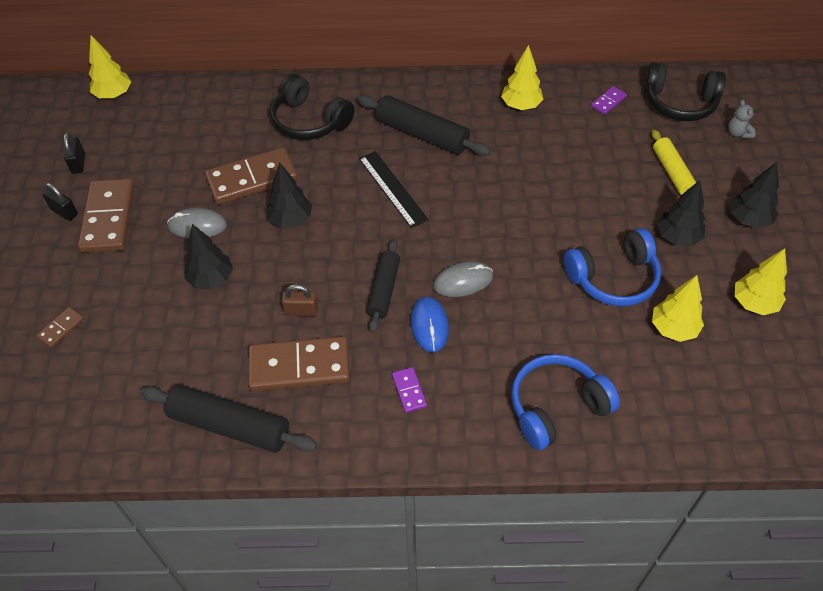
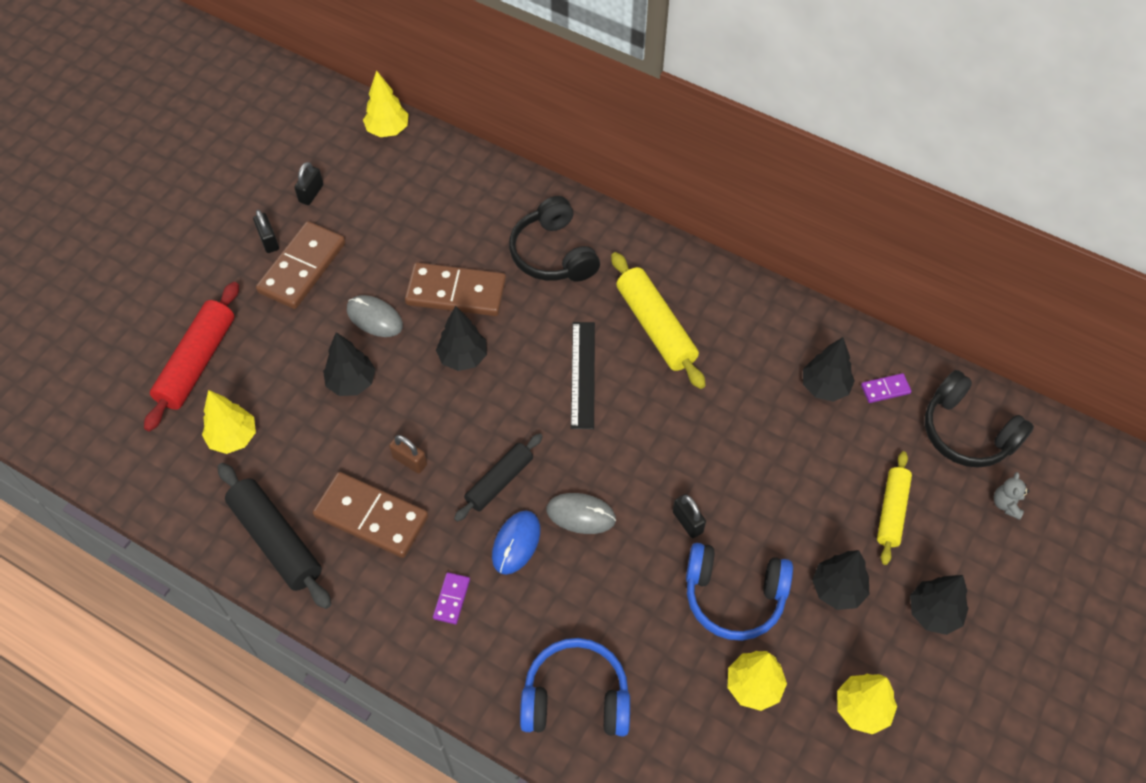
camera: 30 degrees right, 5 degrees up
brown domino [36,307,84,348] -> red rolling pin [144,282,239,431]
black rolling pin [358,95,491,156] -> yellow rolling pin [611,252,706,389]
yellow tree [501,45,543,110] -> yellow tree moved to [202,390,256,454]
none -> black padlock [673,494,706,538]
none -> black tree [803,337,855,402]

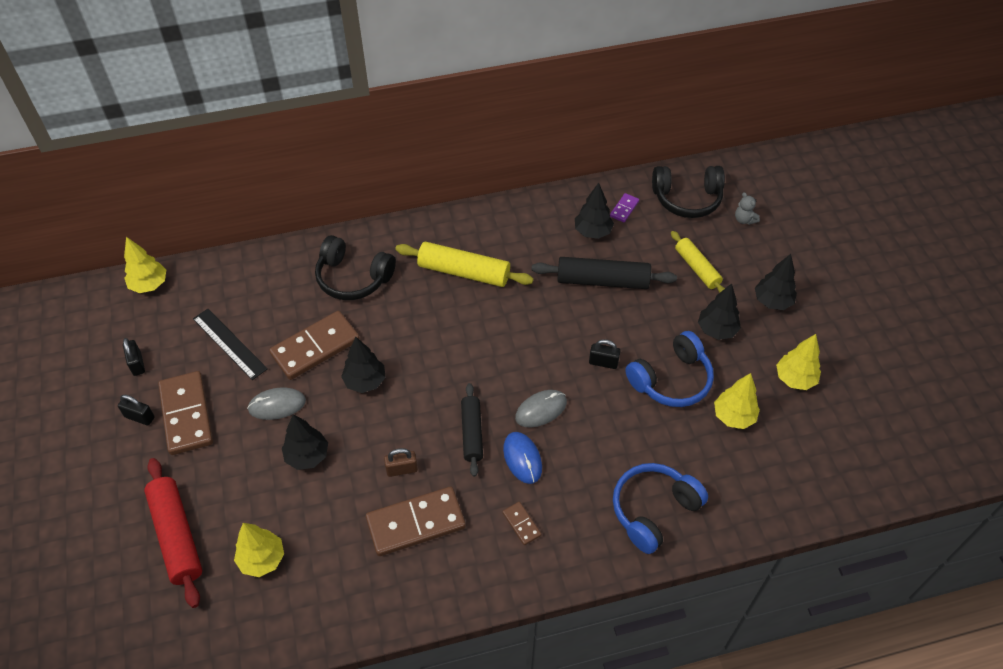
camera: 45 degrees left, 5 degrees down
black rolling pin [218,463,331,609] -> black rolling pin moved to [532,257,677,289]
purple domino [433,572,470,624] -> brown domino [503,502,541,545]
black ruler [571,322,595,429] -> black ruler moved to [193,309,268,380]

